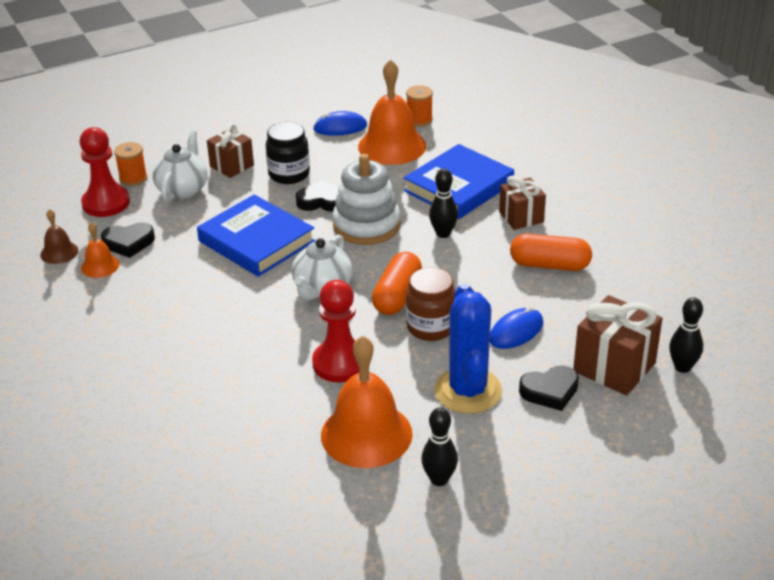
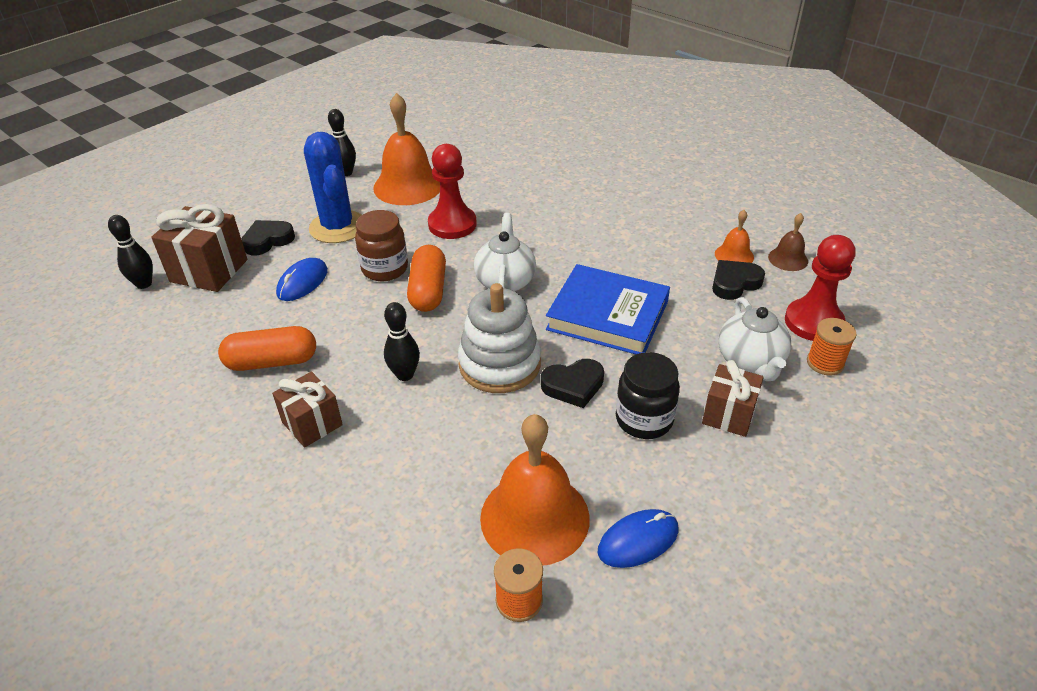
camera: 160 degrees right, 5 degrees up
blue book [404,144,514,219] -> none

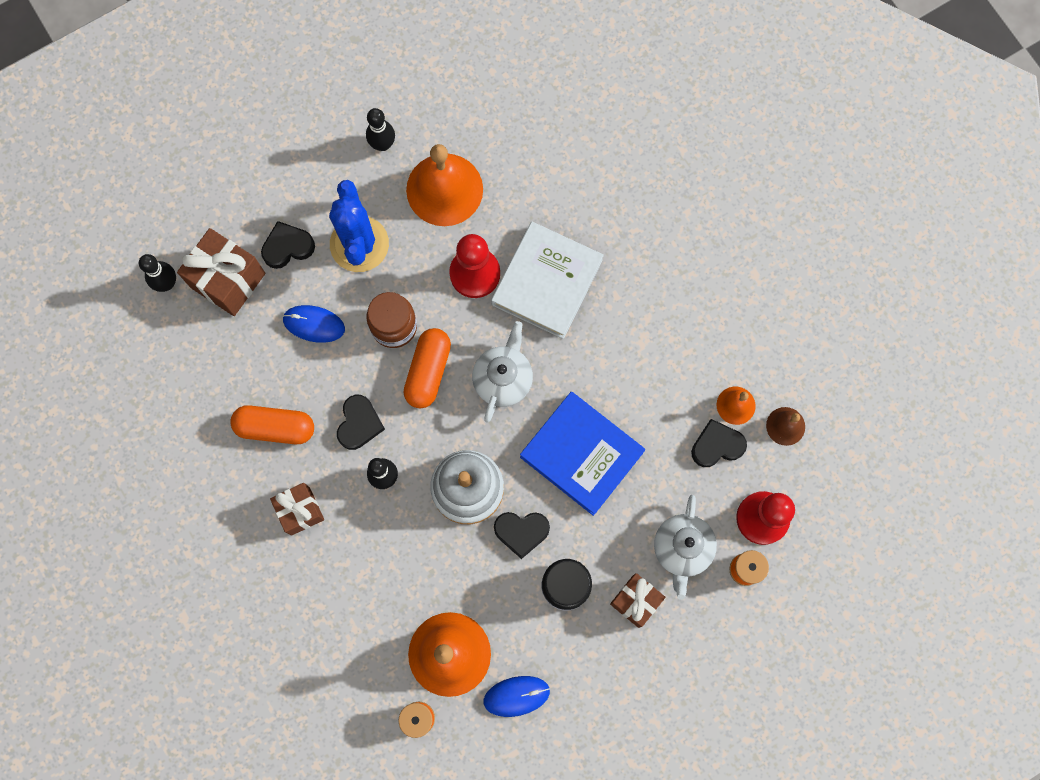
camera: 15 degrees right, 35 degrees up
blue mouse [276,258,328,301] -> blue mouse turned 60 degrees clockwise [283,305,345,343]
none -> black heart [337,395,385,450]
none -> white book [491,222,604,339]

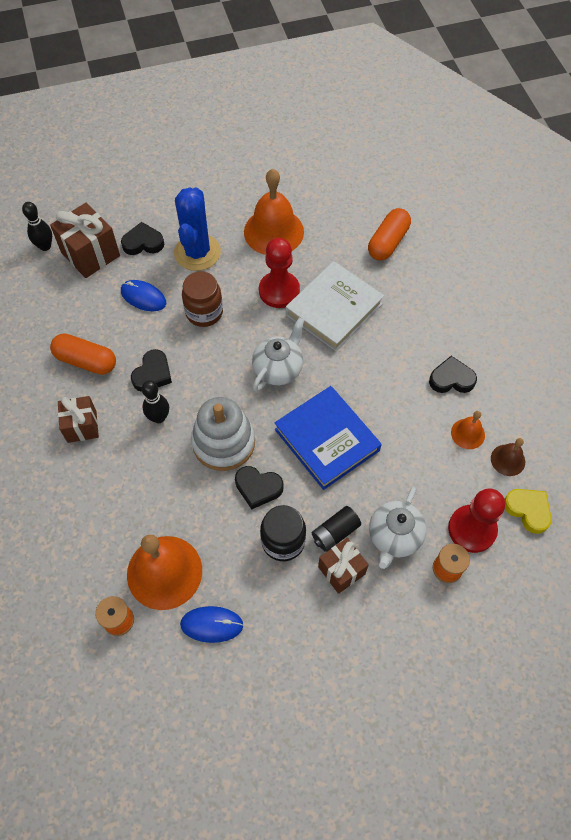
camera: 15 degrees right, 15 degrees down
black bowling pin [366,108,395,151] -> none
orange capsule [403,328,451,408] -> orange capsule moved to [368,208,411,260]
black heart [691,419,747,467] -> black heart moved to [429,356,477,393]
none -> black battery [312,506,361,552]
none -> yellow heart [505,489,552,534]

